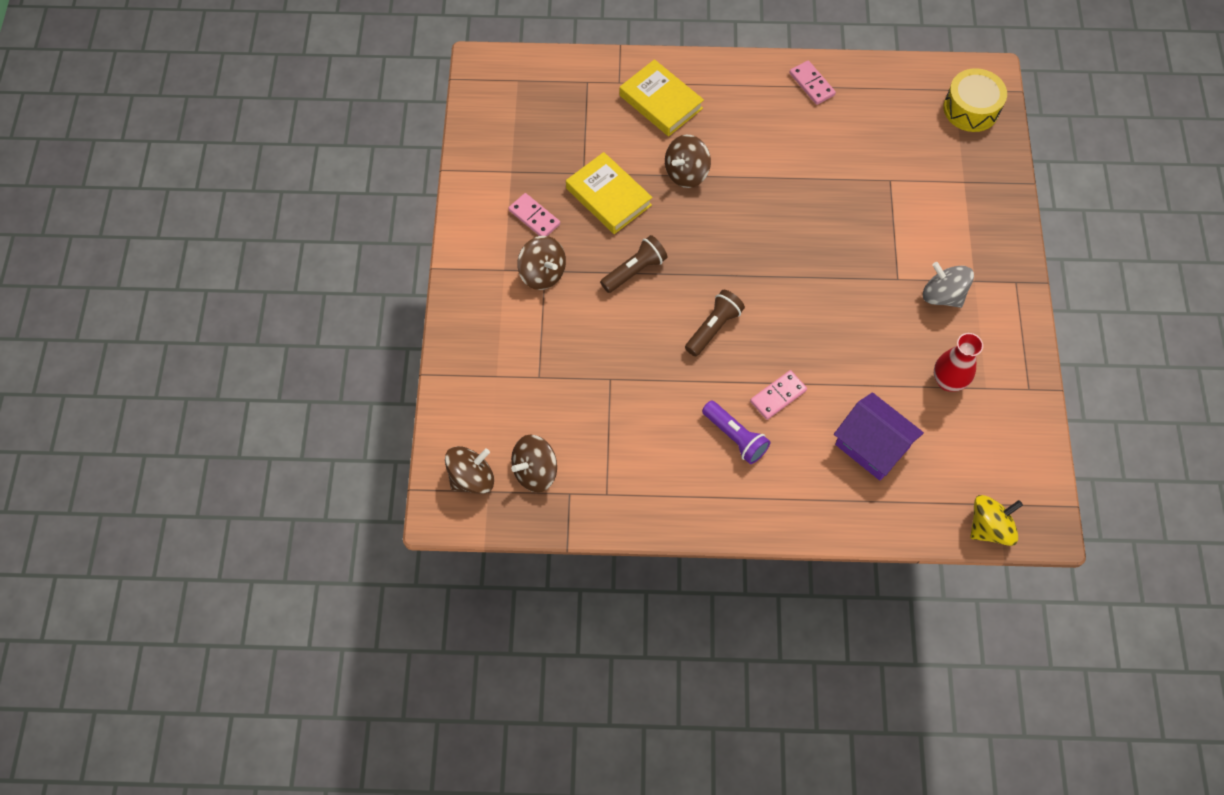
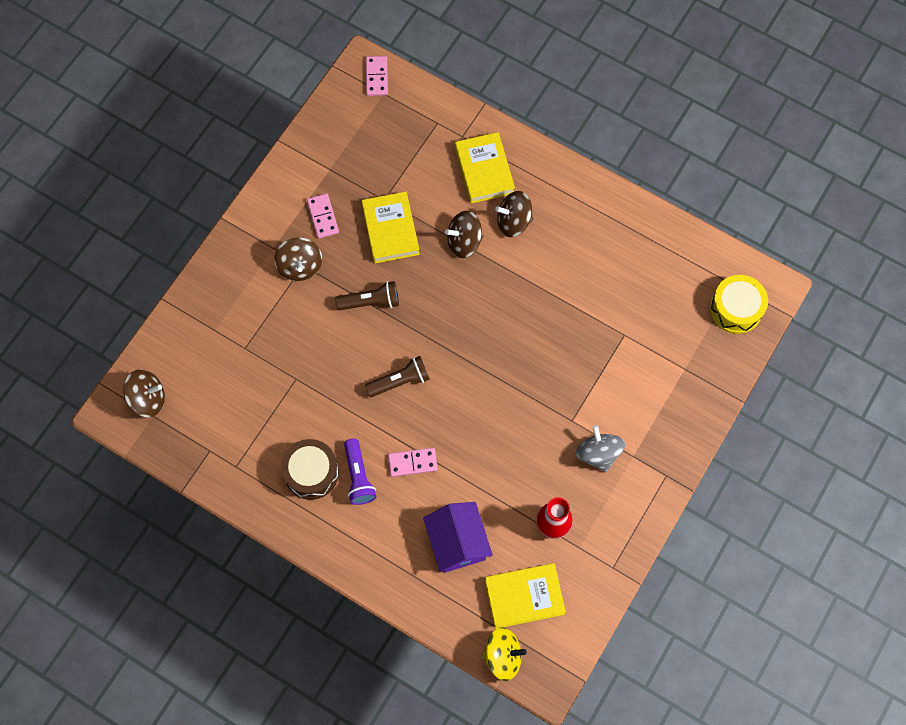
camera: 30 degrees right, 5 degrees up
brown spinning top [511,435,557,493] -> brown spinning top moved to [495,191,533,237]
pink domino [789,60,836,105] -> pink domino moved to [366,56,388,96]
none -> brown drum [281,439,339,500]
none -> yellow book [485,563,566,629]

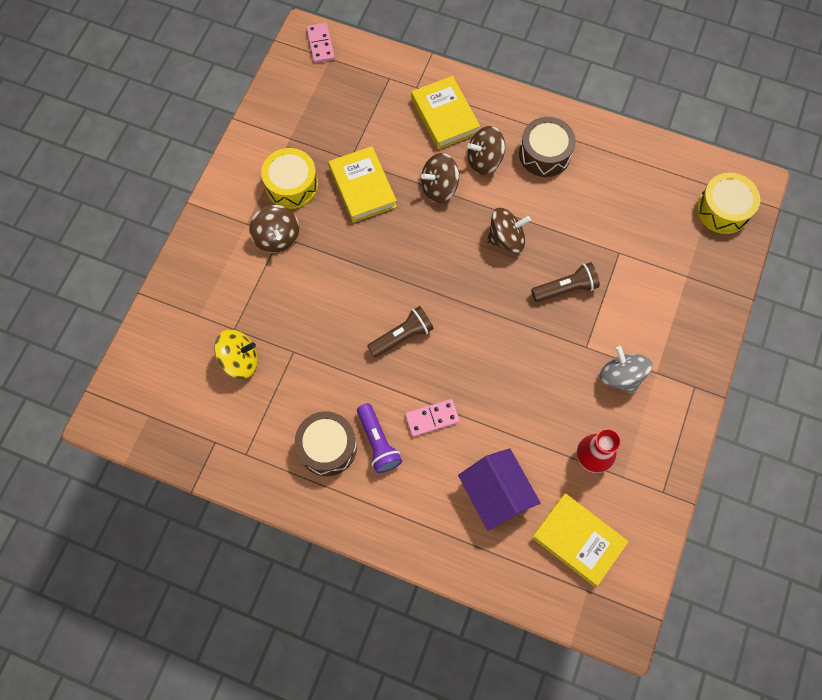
camera: 10 degrees left, 0 degrees up
brown spinning top [123,369,165,417] -> brown spinning top moved to [487,208,531,253]
pink domino [307,193,339,239] -> yellow drum [261,148,318,209]
brown flashlight [335,281,399,310] -> brown flashlight moved to [531,262,600,302]
yellow spinning top [482,627,527,681] -> yellow spinning top moved to [214,329,258,379]
yellow book [485,563,566,629] -> yellow book turned 60 degrees clockwise [532,493,628,587]
none -> brown drum [519,117,576,177]

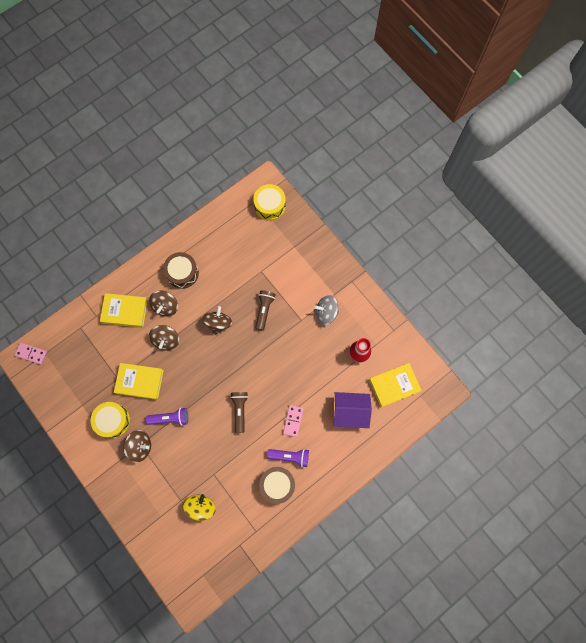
camera: 60 degrees left, 5 degrees up
none -> purple flashlight [146,408,188,426]

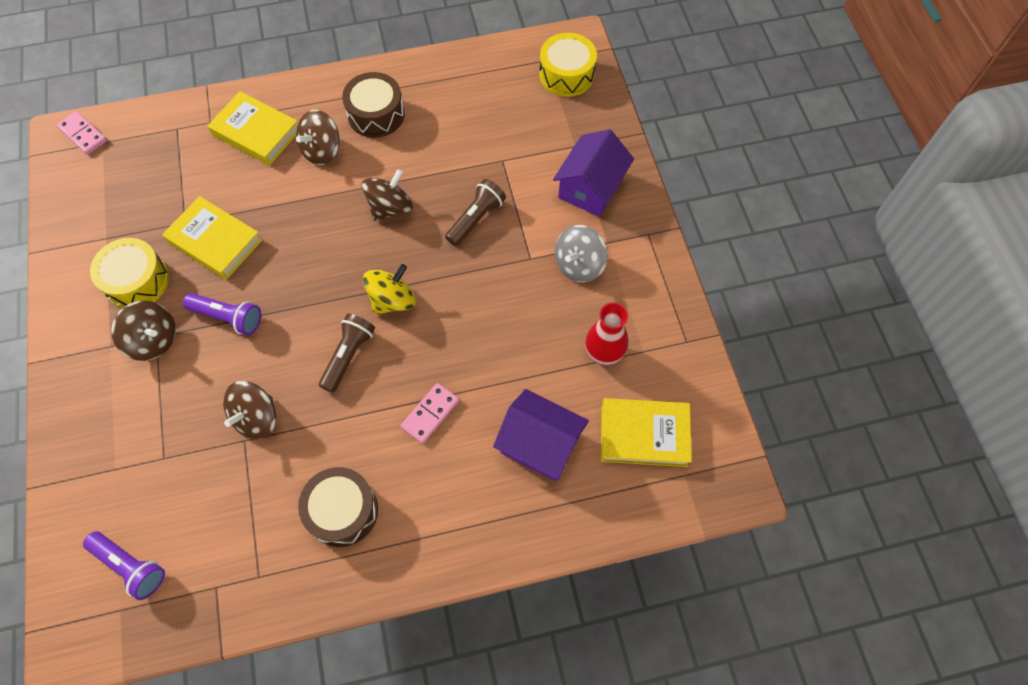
camera: 25 degrees right, 10 degrees down
brown spinning top [149,325,179,351] -> brown spinning top moved to [223,381,276,439]
yellow spinning top [183,494,216,521] -> yellow spinning top moved to [363,264,416,315]
purple flashlight [267,449,309,467] -> purple flashlight moved to [83,531,165,600]
grey spinning top [315,295,339,325] -> grey spinning top turned 75 degrees counterclockwise [555,225,607,282]
none -> purple house [553,129,634,217]

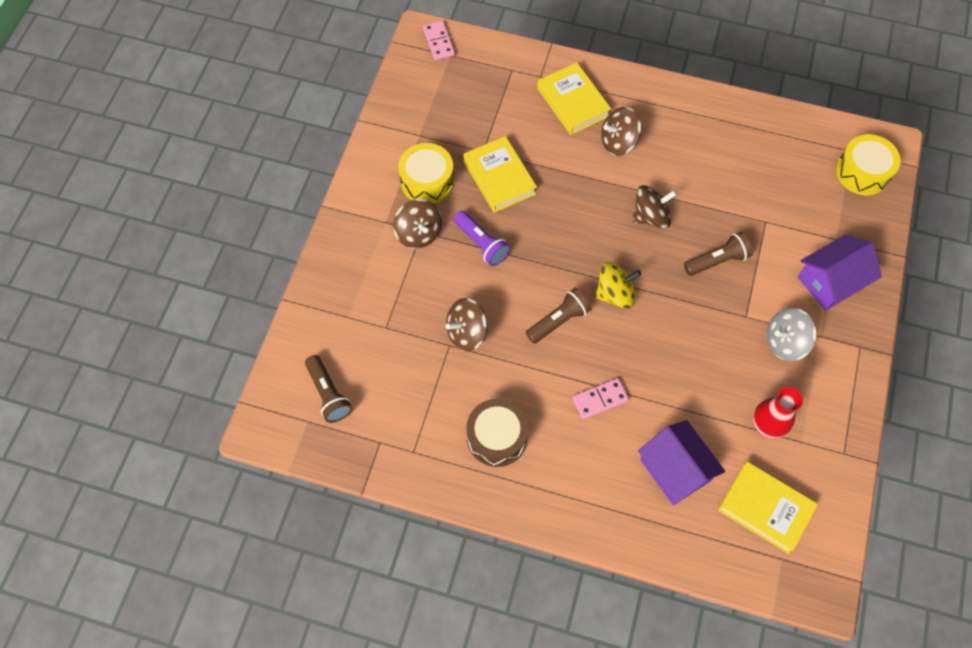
camera: 30 degrees right, 0 degrees up
purple flashlight [83,531,165,600] -> brown flashlight [305,355,352,423]
brown drum [342,72,404,138] -> none

